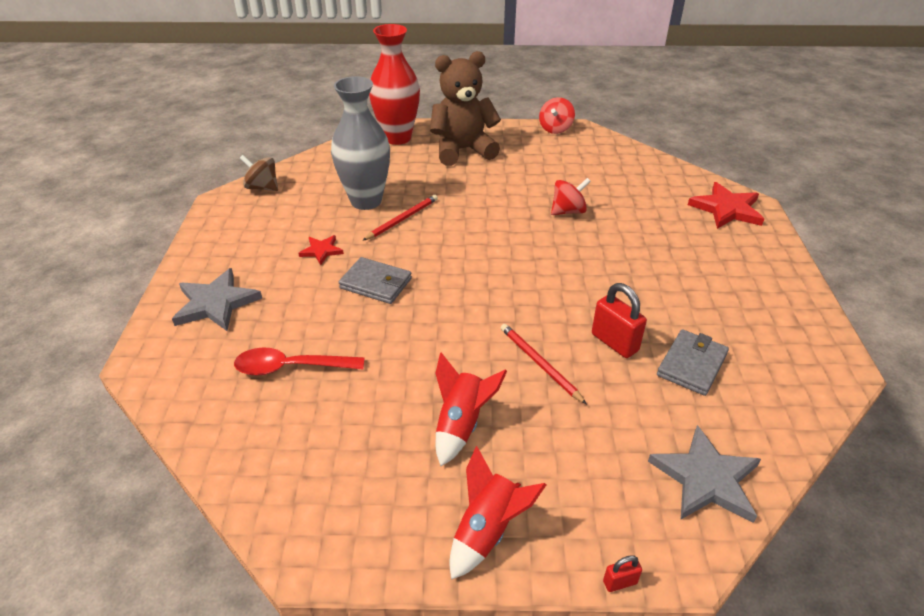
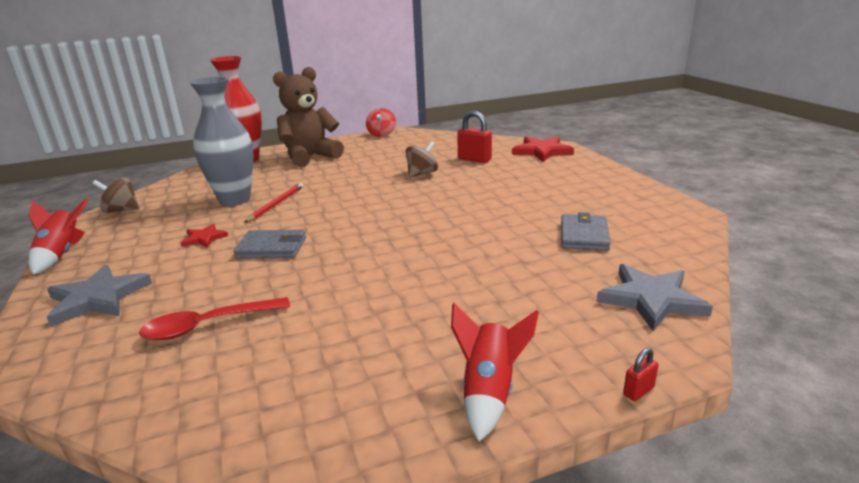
camera: 20 degrees left, 15 degrees down
red rocket [435,352,507,466] -> red rocket moved to [28,198,89,275]
red pencil [501,324,587,404] -> none
red spinning top [551,178,591,215] -> brown spinning top [405,141,438,178]
red padlock [592,283,647,358] -> red padlock moved to [457,111,492,163]

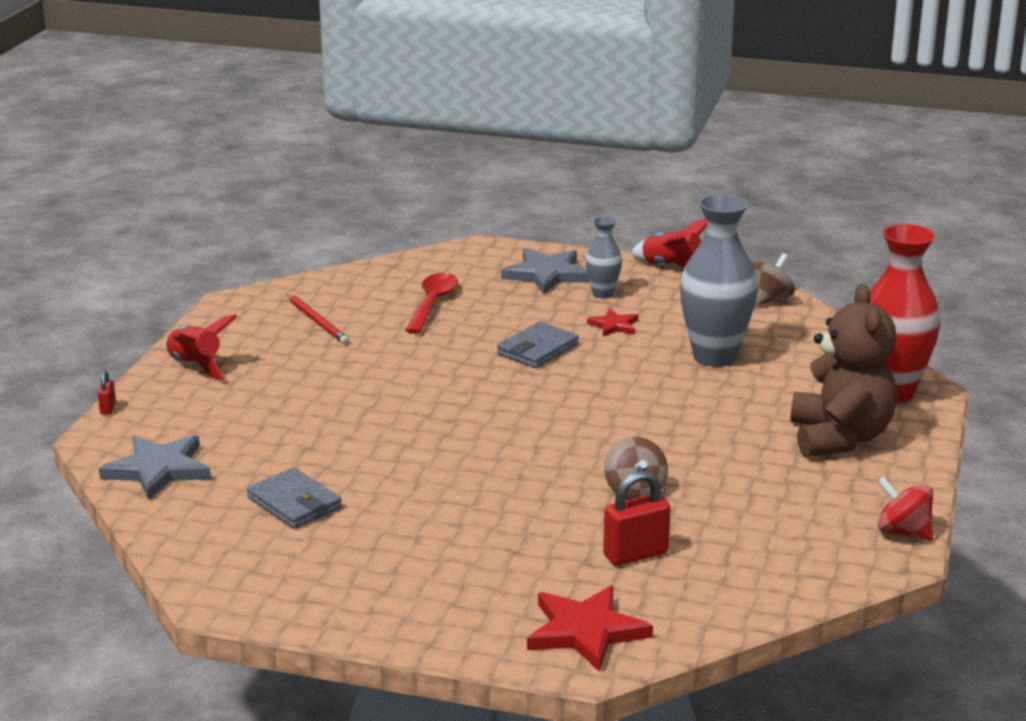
camera: 125 degrees right, 0 degrees up
red pencil [244,183,304,223] -> red pencil moved to [287,294,349,344]
none -> grey vase [585,216,622,299]

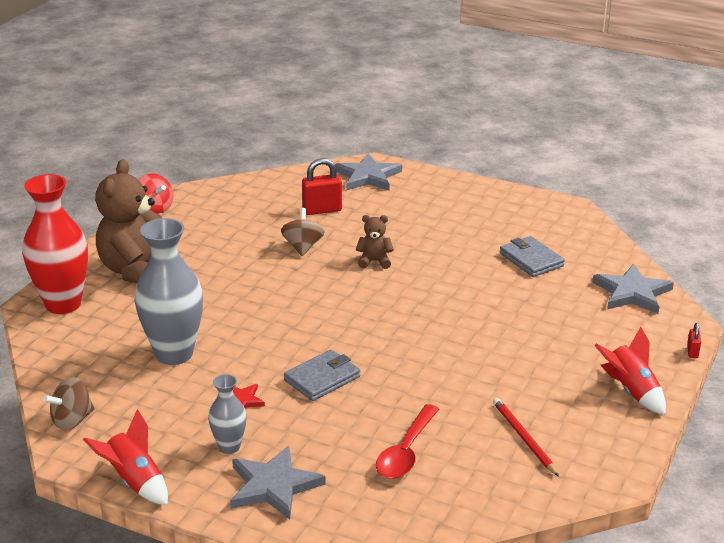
camera: 170 degrees left, 5 degrees up
red star [527,586,653,672] -> grey star [335,153,402,190]
none -> brown teddy bear [356,215,394,269]

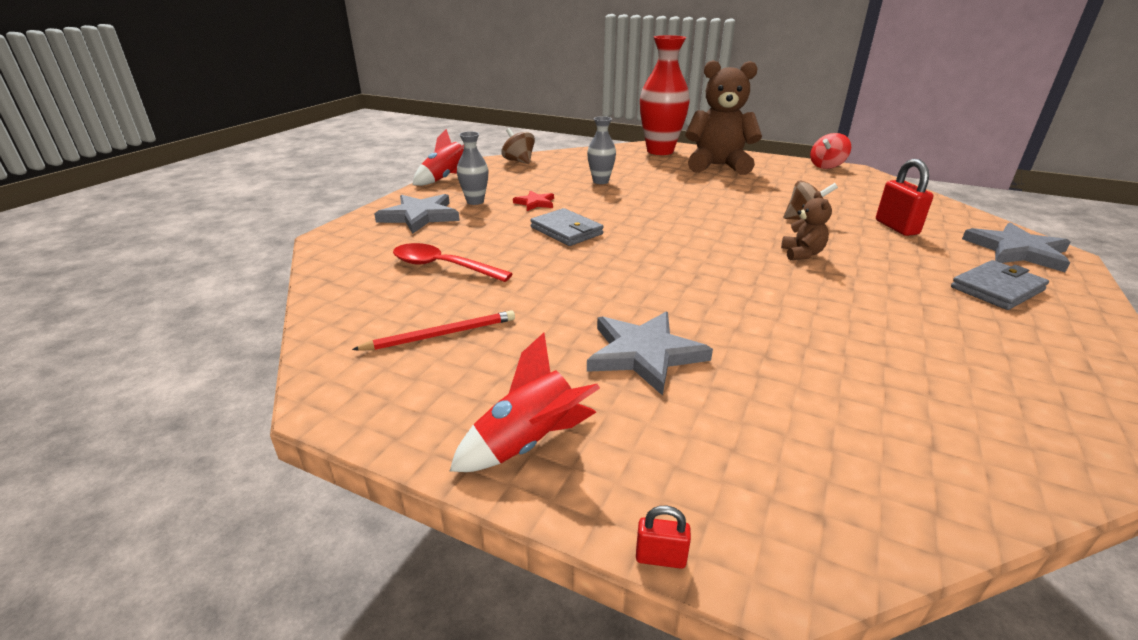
camera: 90 degrees right, 0 degrees up
grey vase [135,218,203,365] -> grey vase [587,116,616,184], size x0.51
grey wallet [500,236,565,277] -> grey wallet moved to [951,260,1049,310]
grey star [592,264,674,314] -> grey star moved to [587,312,713,396]

